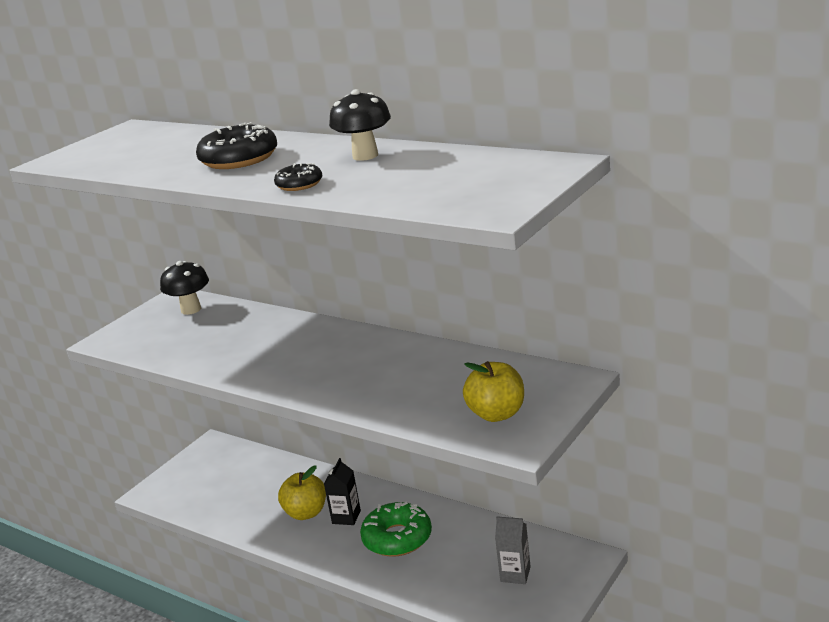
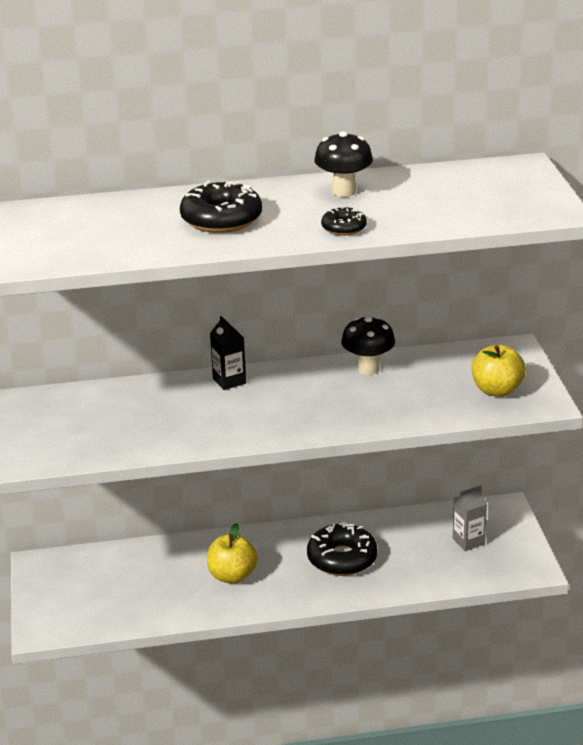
camera: 45 degrees left, 5 degrees up
black mushroom [160,261,209,315] -> black mushroom moved to [341,316,395,375]
black carton [324,458,361,525] -> black carton moved to [210,316,246,390]
green donut [360,502,432,557] -> black donut [307,522,377,576]

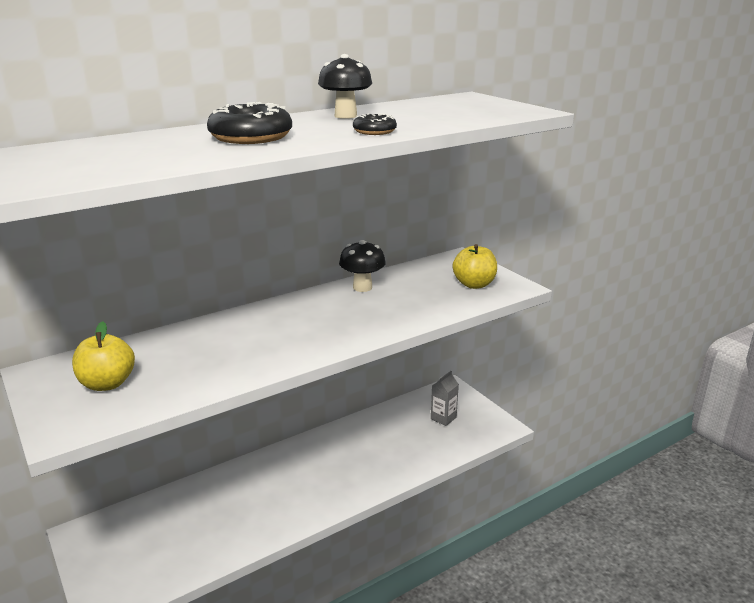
camera: 25 degrees left, 5 degrees down
yellow apple [207,523,257,584] -> yellow apple moved to [72,321,135,391]
black carton [210,316,246,390] -> none
black donut [307,522,377,576] -> none

